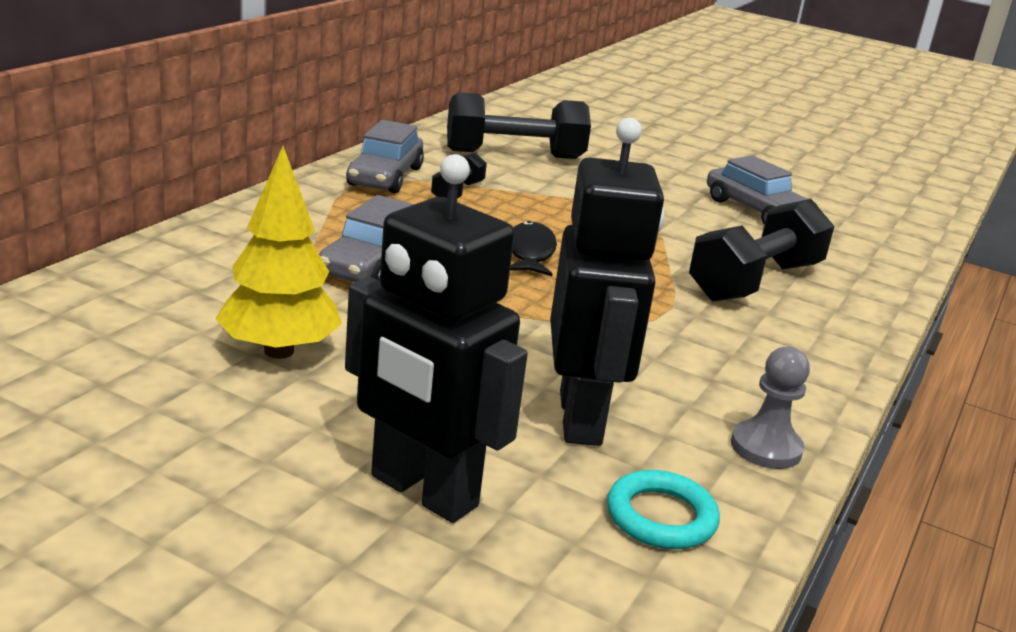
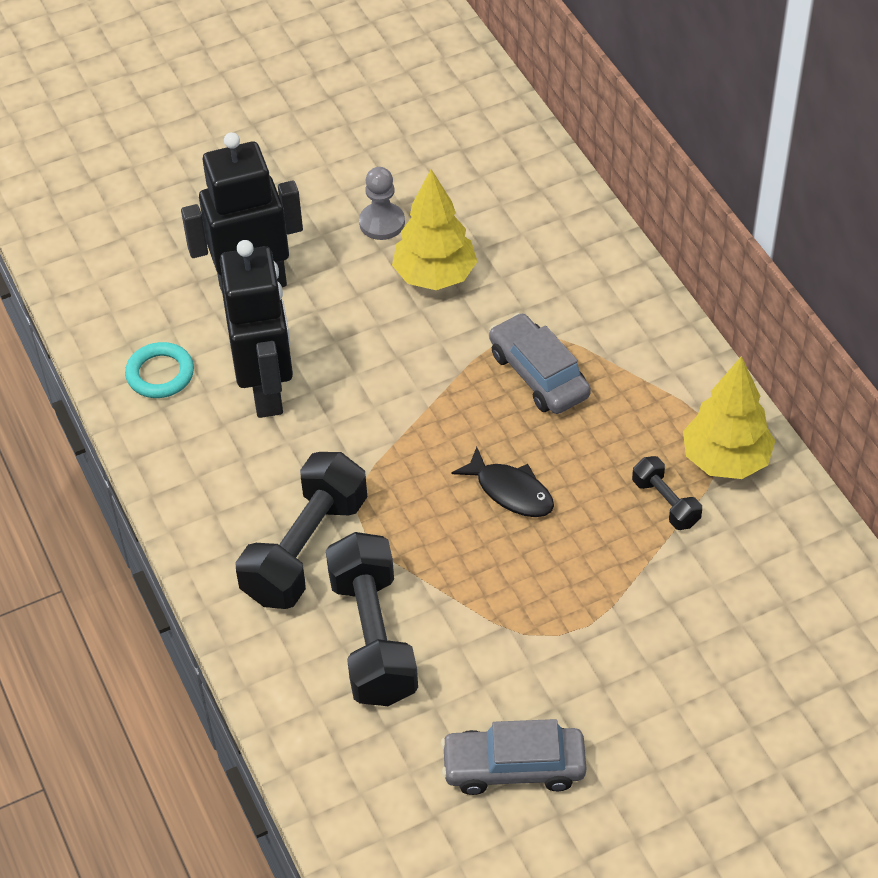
camera: 130 degrees right, 25 degrees up
grey car [346,120,424,194] -> yellow tree [683,356,775,479]
black dumbbell [447,92,591,159] -> black dumbbell moved to [235,452,367,609]
black robot [550,117,664,446] -> black robot turned 135 degrees counterclockwise [220,240,293,418]
grey pawn [731,347,810,469] -> grey pawn moved to [359,167,405,240]

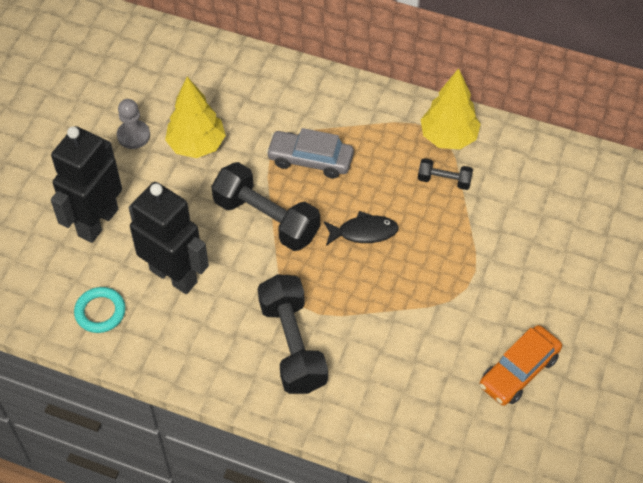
camera: 45 degrees left, 5 degrees up
black dumbbell [326,532,418,706] -> black dumbbell moved to [211,162,320,251]
grey car [441,719,586,795] -> orange car [480,325,562,406]

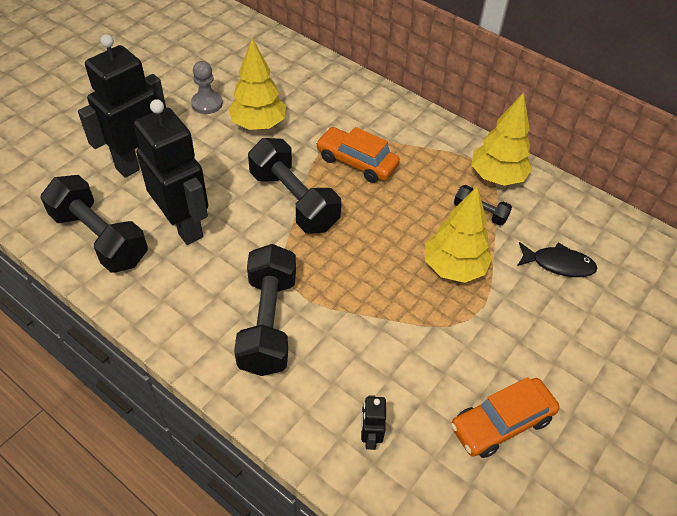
camera: 15 degrees right, 5 degrees down
turquoise ring [74,287,126,333] -> black dumbbell [40,175,148,273]
grey car [266,128,354,179] -> orange car [316,127,400,183]
black fish [323,211,399,246] -> black fish moved to [517,242,598,277]
none -> black robot [361,395,386,450]
none -> yellow tree [425,186,492,283]

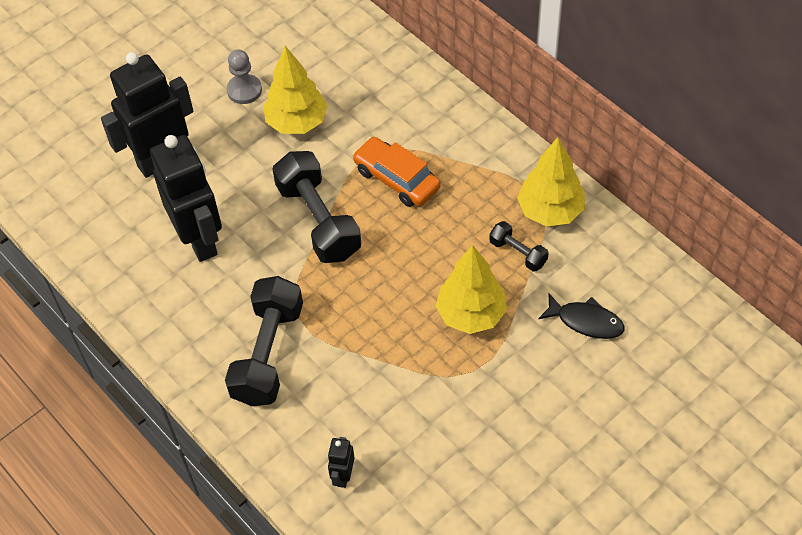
camera: 15 degrees right, 5 degrees up
black dumbbell [40,175,148,273] -> none
orange car [451,377,560,458] -> none

